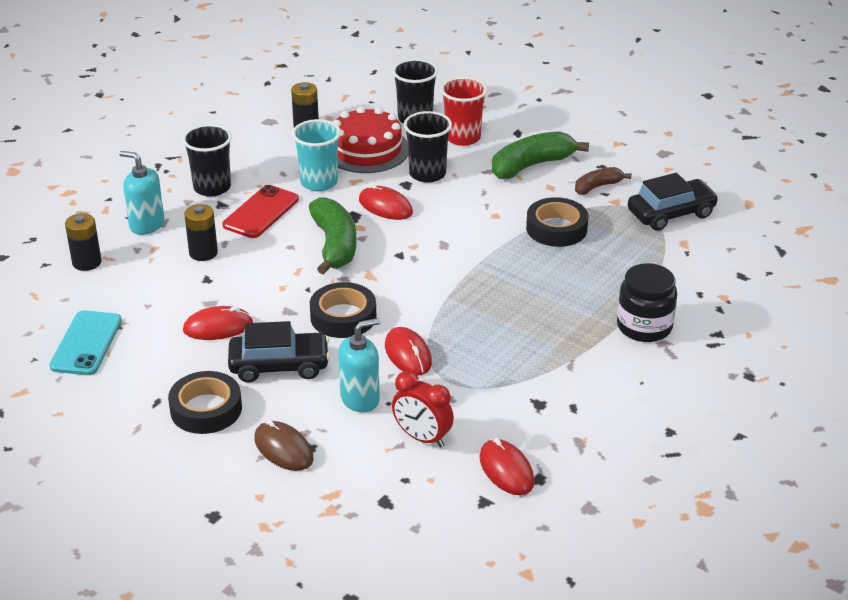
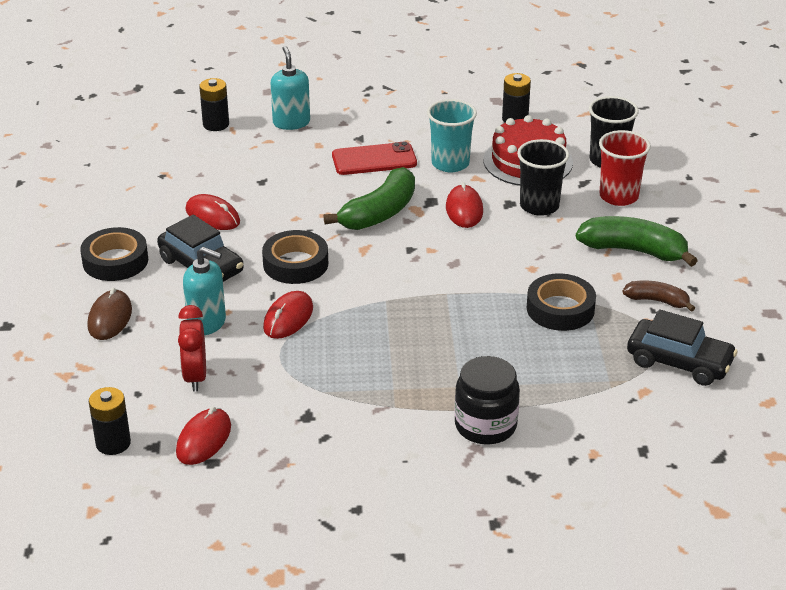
camera: 50 degrees right, 0 degrees up
turquoise phone [49,310,122,375] -> none
black cup [182,124,232,197] -> none
black battery [184,204,218,261] -> black battery moved to [89,387,131,455]

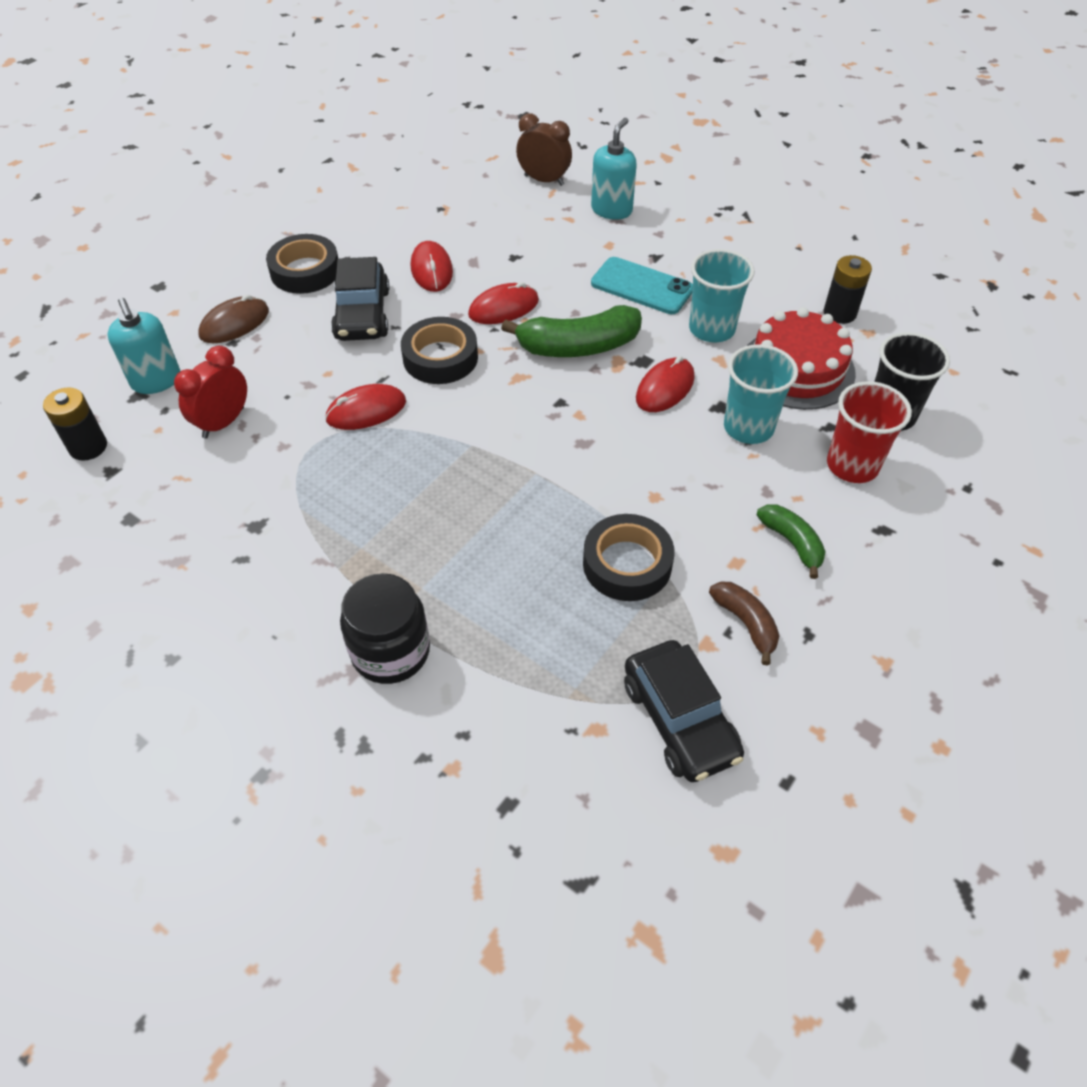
camera: 40 degrees right, 15 degrees up
red mouse [176,407,231,465] -> red mouse moved to [468,282,539,324]
turquoise soap dispenser [183,247,226,335] -> turquoise soap dispenser moved to [107,298,180,394]
black battery [199,78,229,131] -> brown clock [516,113,572,186]
red phone [332,142,417,175] -> turquoise phone [591,257,693,314]
black cup [517,139,569,216] -> turquoise cup [724,344,798,444]
green banana [576,216,698,267] -> green banana [757,504,826,579], size x0.57

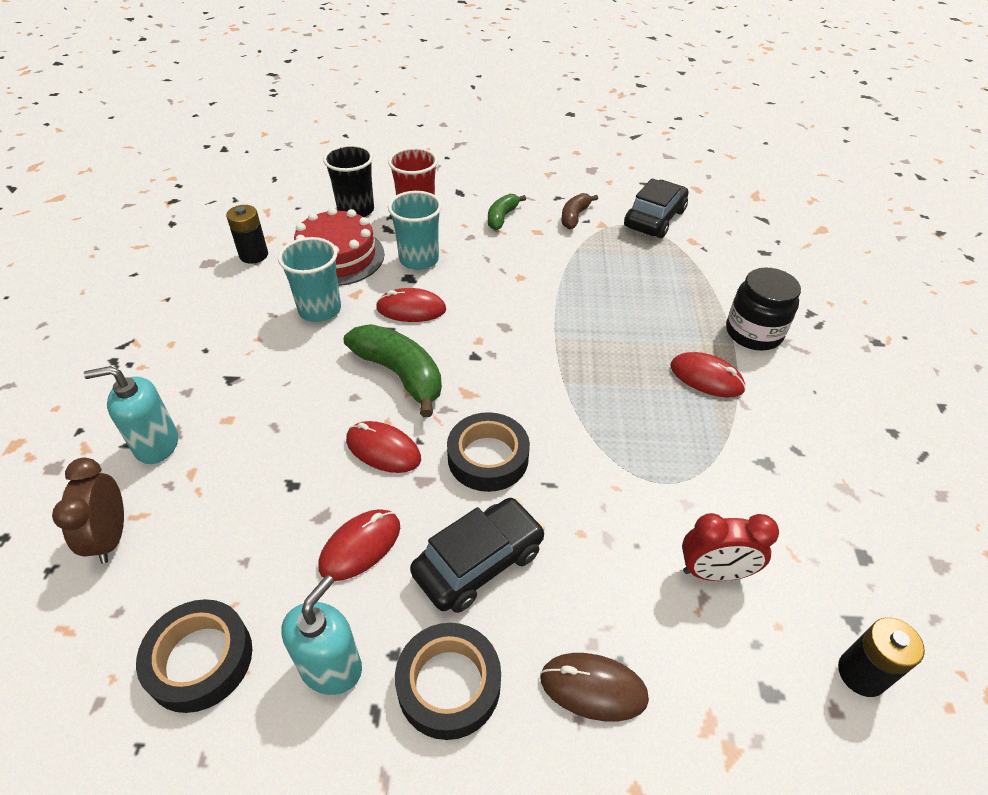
camera: 125 degrees left, 5 degrees down
turquoise soap dispenser [107,298,180,394] -> turquoise soap dispenser moved to [281,575,362,695]
red mouse [325,384,406,430] -> red mouse moved to [670,352,746,398]
black tape [583,514,674,601] -> black tape moved to [136,599,252,713]
turquoise phone [591,257,693,314] -> none

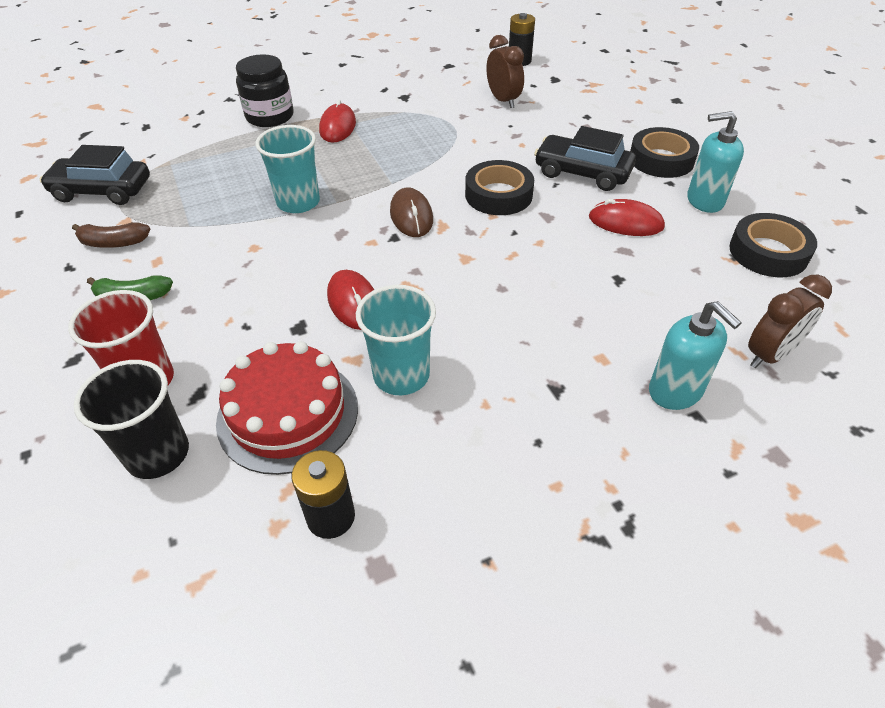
camera: 115 degrees left, 0 degrees up
green banana [344,324,442,417] -> none
red mouse [346,421,421,473] -> none
turquoise cup [388,191,442,270] -> turquoise cup moved to [255,125,320,213]
brown mouse [540,653,649,722] -> brown mouse moved to [390,187,433,237]
red clock [682,513,779,581] -> brown clock [487,35,524,108]

